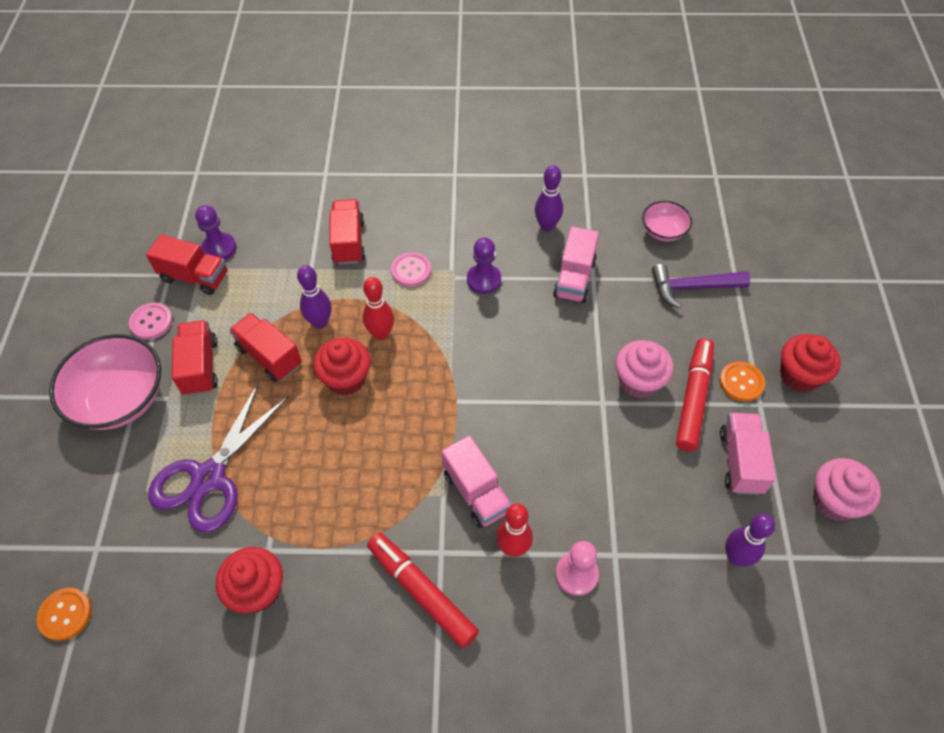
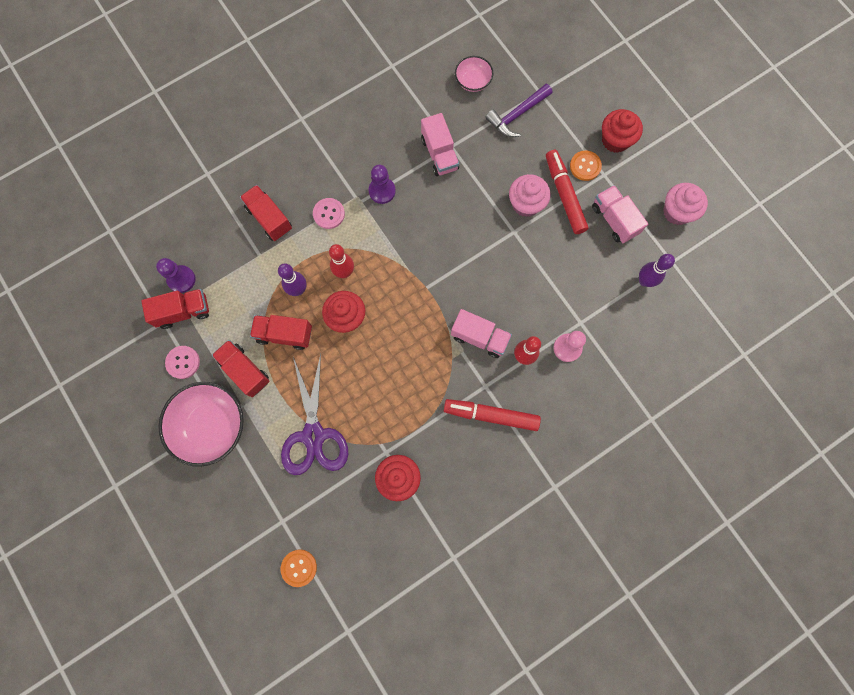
camera: 35 degrees left, 20 degrees up
purple bowling pin [535,165,563,232] -> none

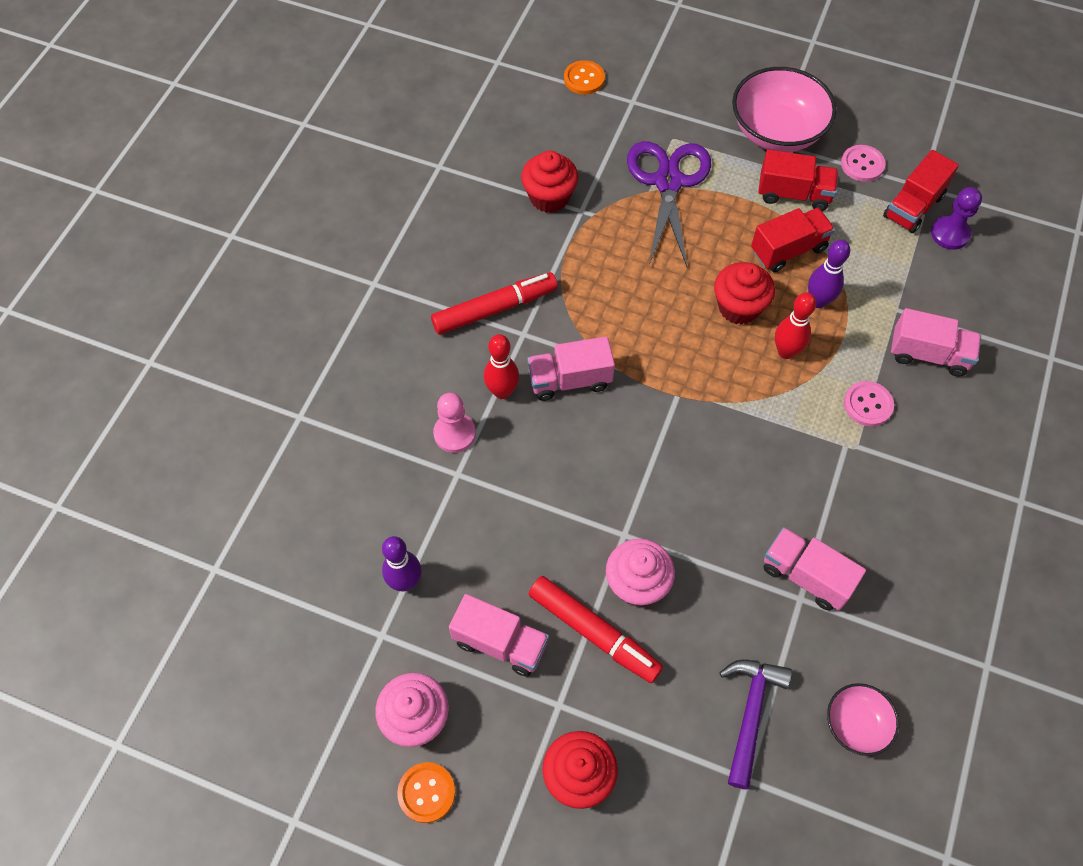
camera: 145 degrees right, 15 degrees down
red truck [240,185,292,241] -> pink truck [891,308,981,377]
purple scissors [281,354,348,475] -> purple scissors turned 45 degrees clockwise [627,141,711,268]
purple pawn [369,165,396,204] -> none
orange button [570,150,602,181] -> orange button moved to [397,762,455,823]

